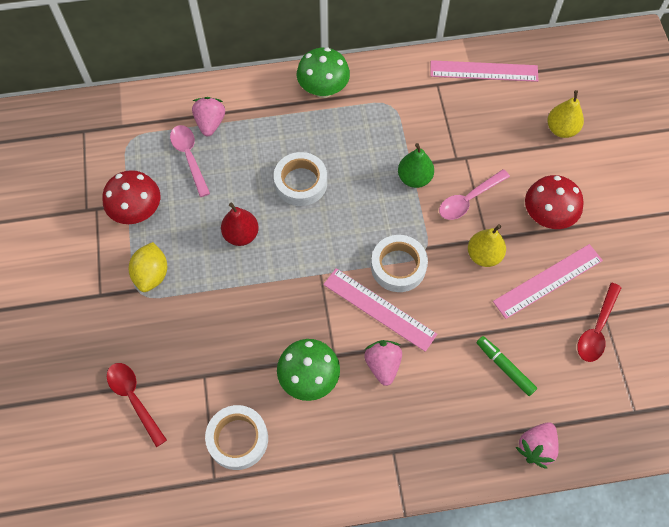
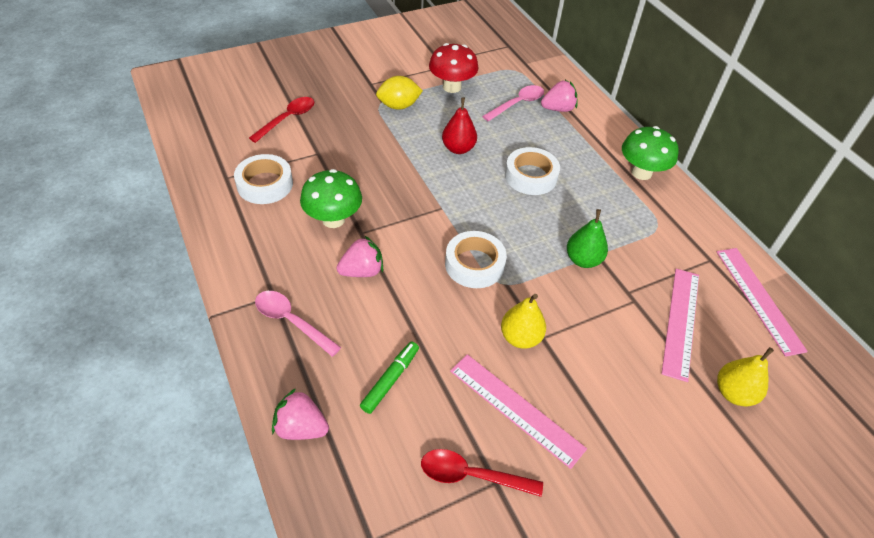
camera: 70 degrees right, 15 degrees down
pink ruler [323,268,437,352] -> pink ruler moved to [661,269,699,382]
pink spoon [439,169,510,220] -> pink spoon moved to [255,291,341,357]
red mushroom [525,175,584,229] -> none

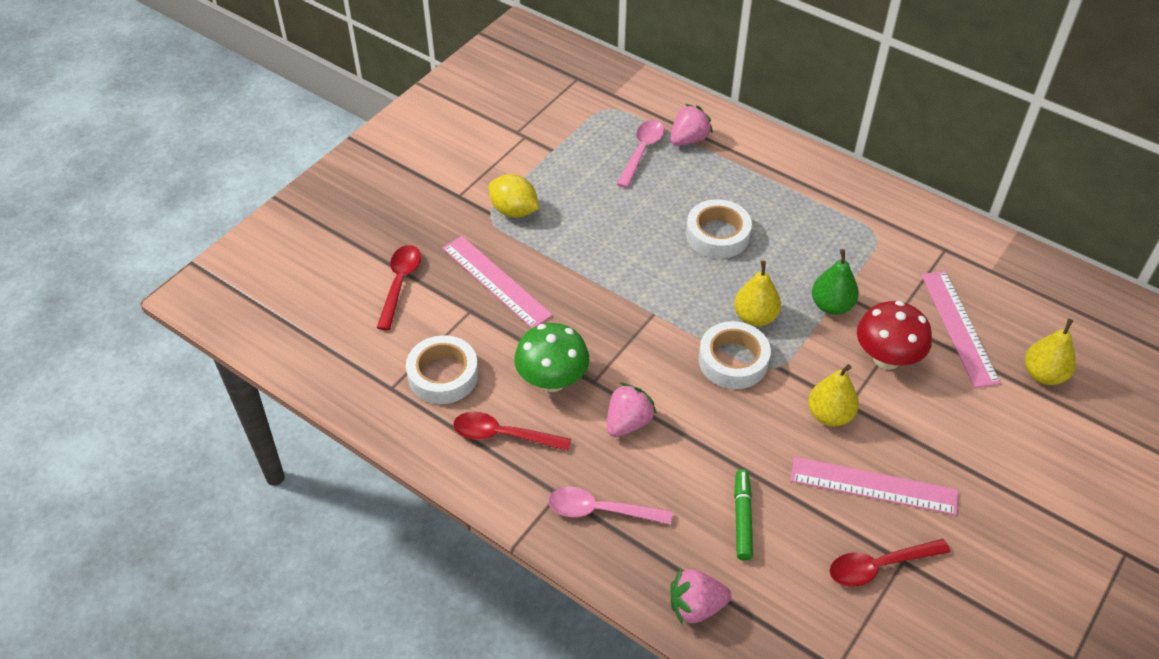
camera: 25 degrees left, 0 degrees up
yellow lemon [376,76,423,110] -> yellow lemon turned 75 degrees clockwise [489,174,539,218]
red mushroom [429,43,478,93] -> red mushroom moved to [857,301,932,370]
red pear [442,97,477,154] -> none
green mushroom [622,126,679,180] -> none
pink ruler [717,248,808,357] -> pink ruler moved to [442,236,553,328]
none -> red spoon [453,412,571,451]
none -> yellow pear [734,261,781,326]

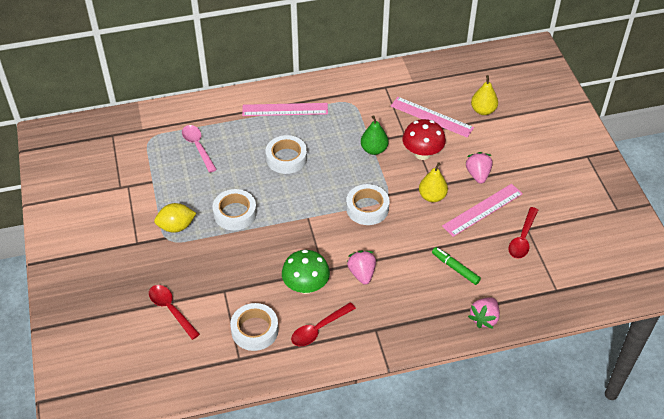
camera: 50 degrees left, 0 degrees up
pink ruler [442,236,553,328] -> pink ruler moved to [242,103,328,116]
pink spoon [548,487,673,525] -> none
pink strawberry [670,104,713,146] -> pink strawberry moved to [465,152,493,184]
yellow pear [734,261,781,326] -> none
none -> white tape [213,189,257,230]

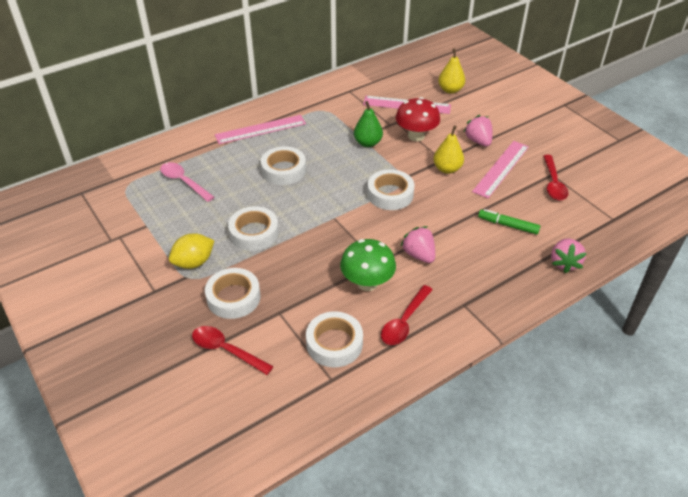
camera: 20 degrees left, 5 degrees down
none -> white tape [205,268,261,319]

